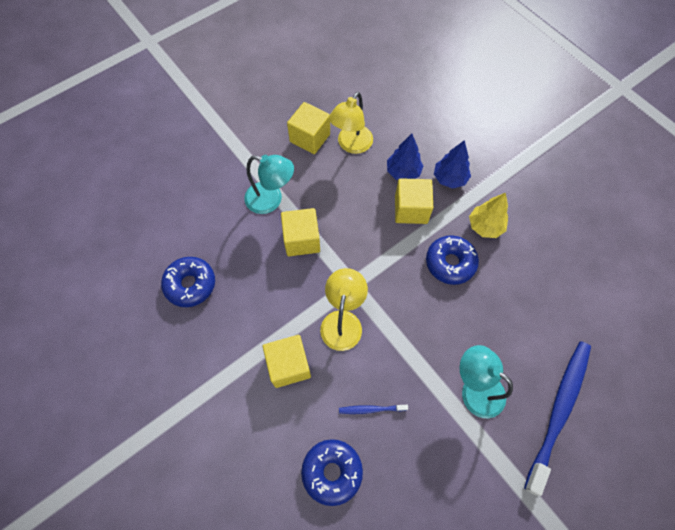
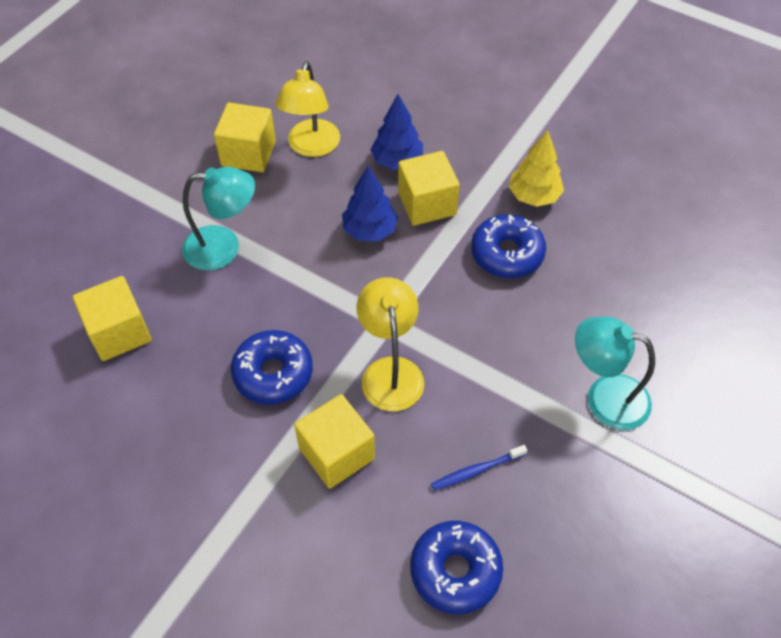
camera: 20 degrees left, 10 degrees down
blue donut [161,257,215,307] -> blue donut moved to [231,330,313,405]
yellow cube [281,208,320,256] -> yellow cube moved to [73,276,152,361]
blue tree [434,140,471,189] -> blue tree moved to [342,166,398,242]
blue toothbrush [524,341,591,496] -> none

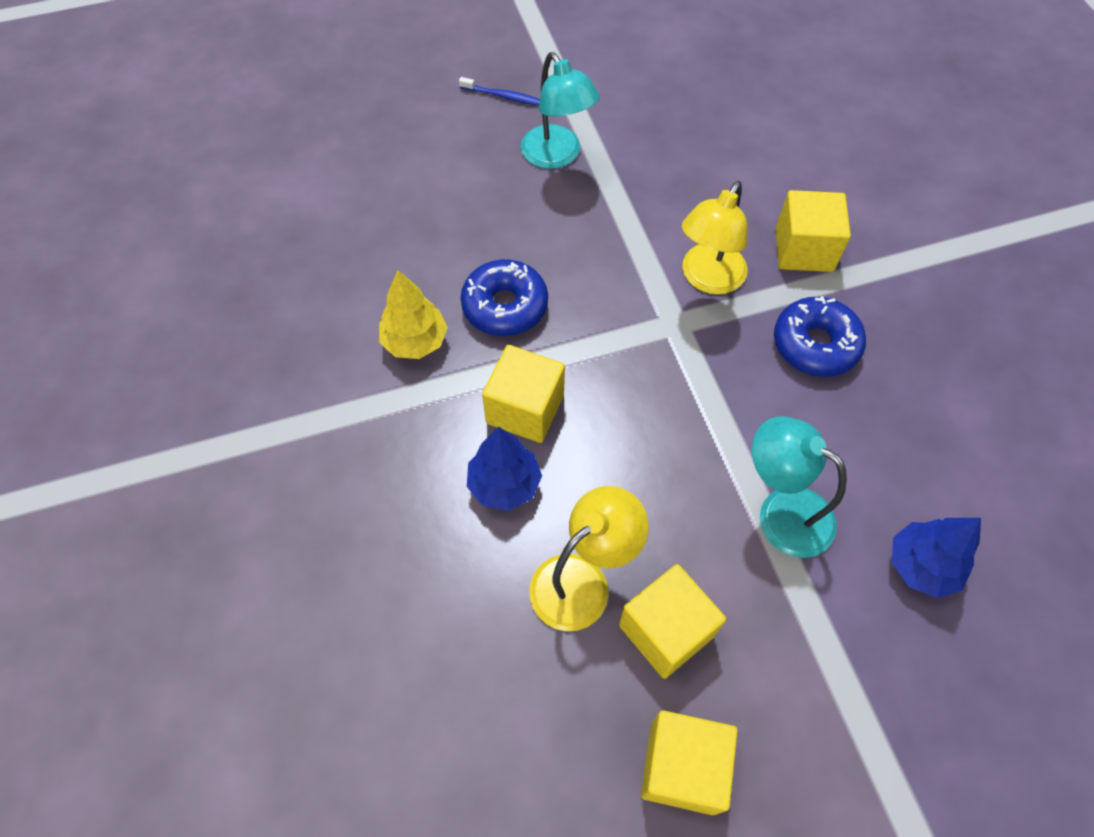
camera: 140 degrees left, 5 degrees up
yellow cube [73,276,152,361] -> yellow cube moved to [641,710,738,815]
blue tree [342,166,398,242] -> blue tree moved to [892,518,981,598]
blue donut [410,521,503,614] -> none
blue toothbrush [431,445,527,491] -> blue toothbrush moved to [459,77,540,106]

